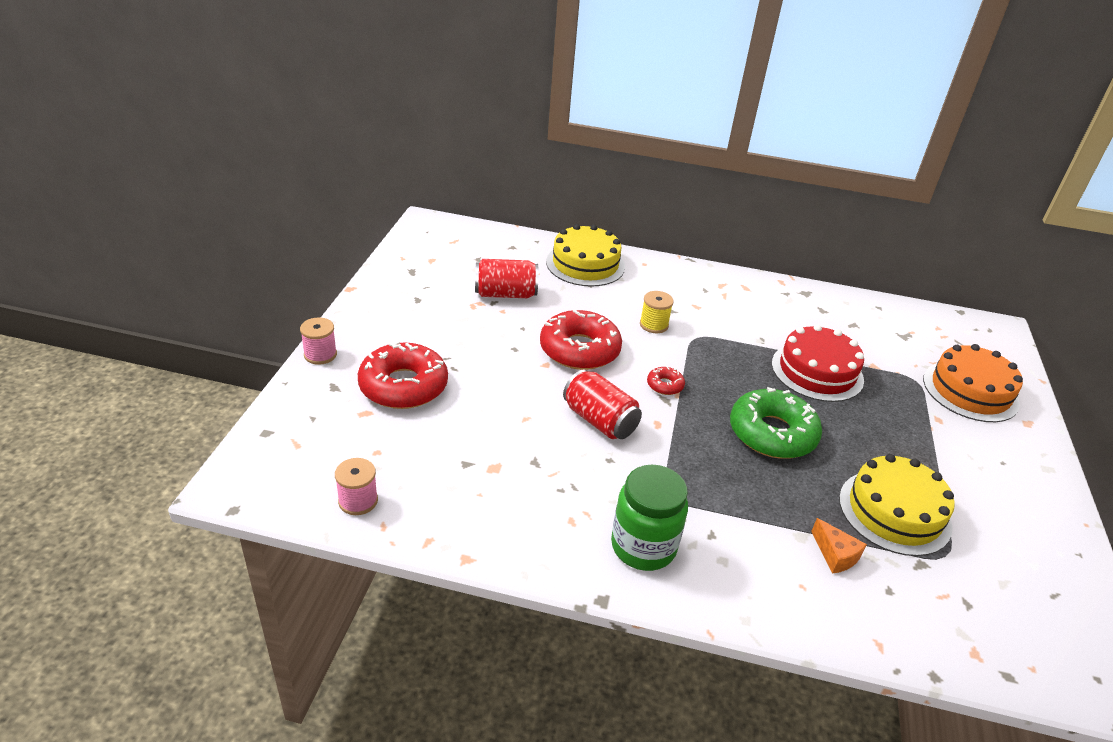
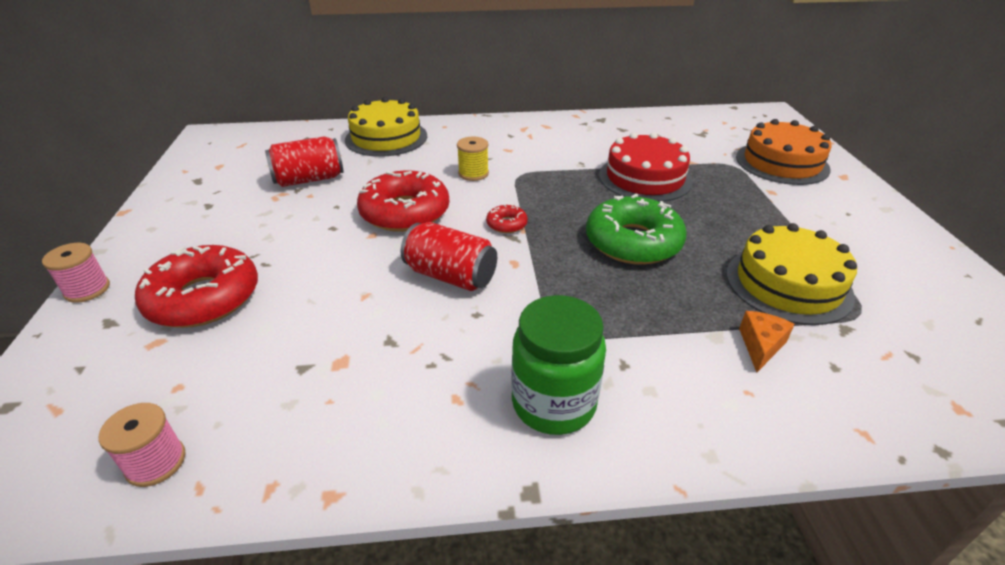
camera: 15 degrees left, 0 degrees up
orange cheese [811,518,867,574] -> orange cheese turned 105 degrees counterclockwise [739,311,795,373]

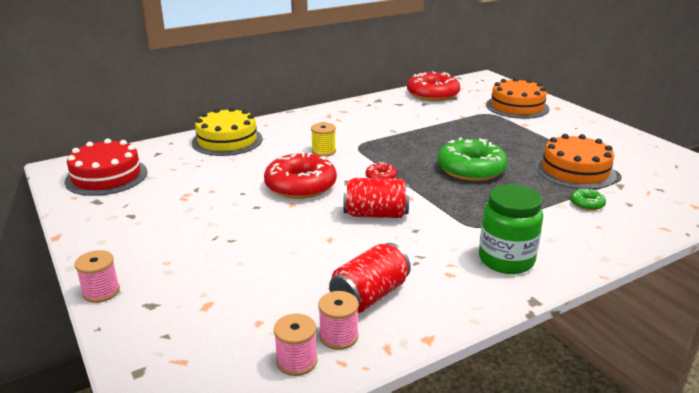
camera: 25 degrees left, 10 degrees down
red donut [135,245,258,328] -> red donut moved to [407,71,460,101]
red can [265,136,344,187] -> red can moved to [329,243,411,313]
red cake [599,132,693,202] -> red cake moved to [65,138,148,196]
yellow cake [727,223,857,325] -> orange cake [536,134,617,189]
orange cheese [739,311,795,373] -> green donut [570,189,606,211]
none -> pink spool [318,291,359,350]

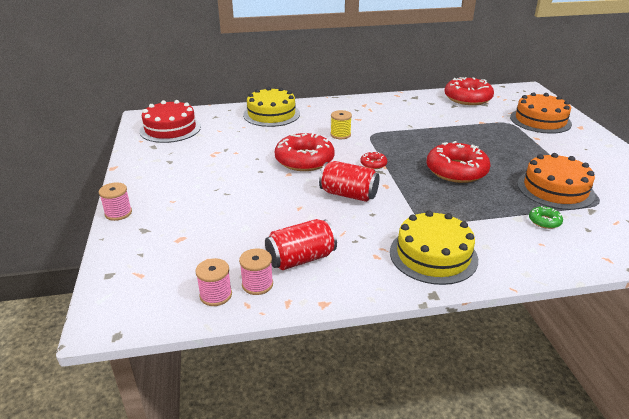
camera: 20 degrees right, 5 degrees up
green donut [437,137,508,181] -> red donut [427,141,491,183]
green jar [479,184,543,274] -> yellow cake [390,211,478,285]

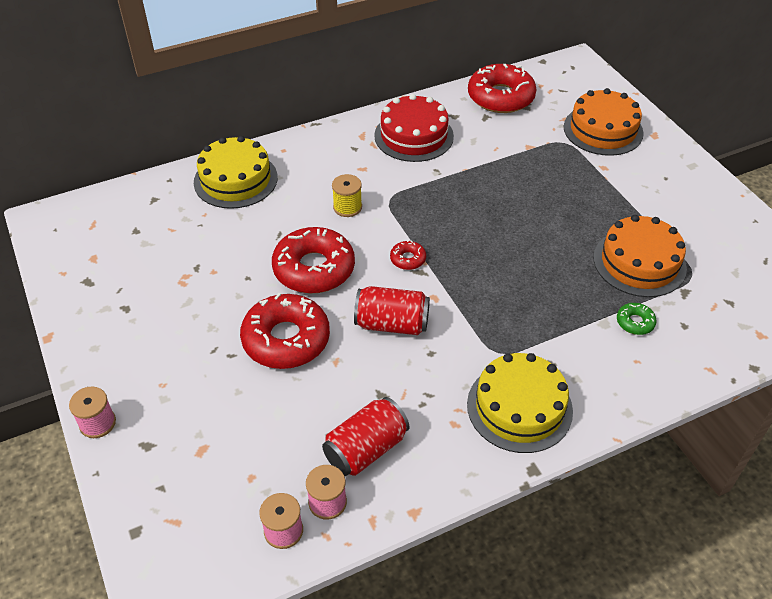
camera: 15 degrees left, 15 degrees up
red cake [140,100,201,143] -> red cake moved to [374,94,454,162]
red donut [427,141,491,183] -> red donut moved to [240,293,330,369]

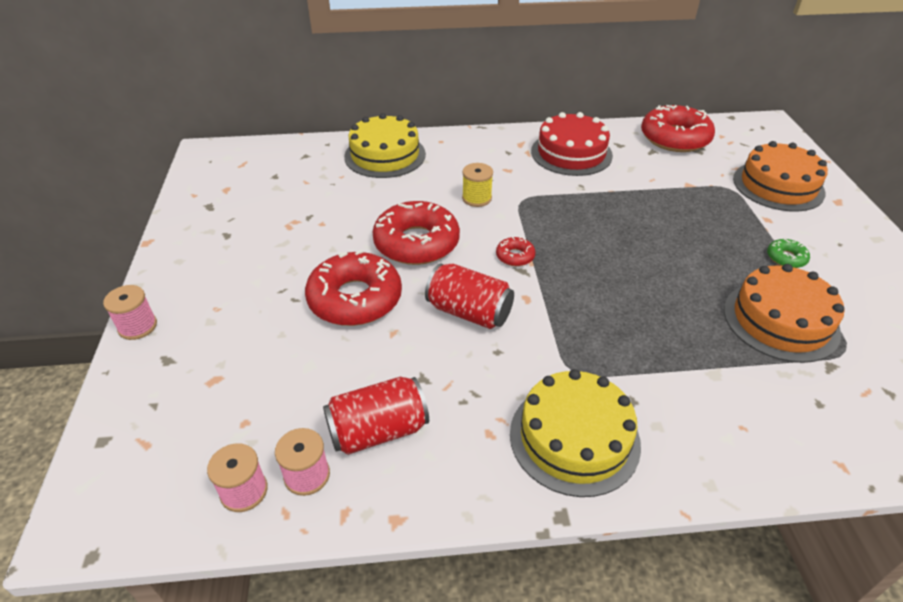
camera: 20 degrees right, 5 degrees down
green donut [617,303,656,335] -> green donut moved to [767,239,810,268]

